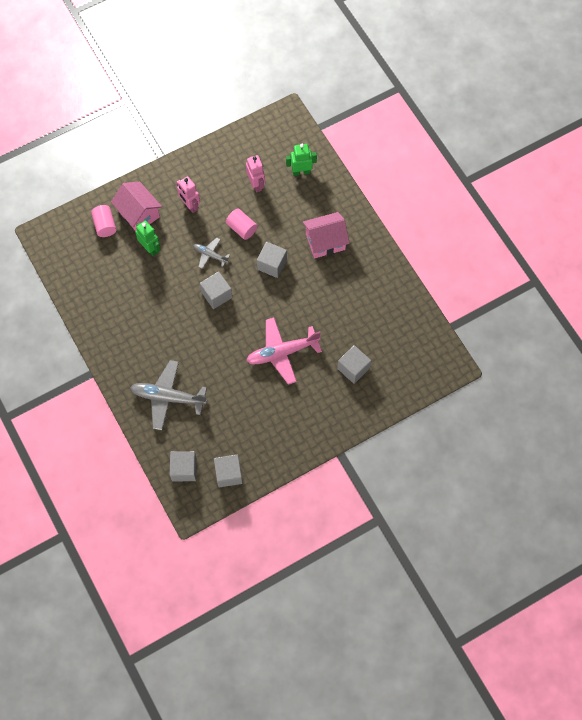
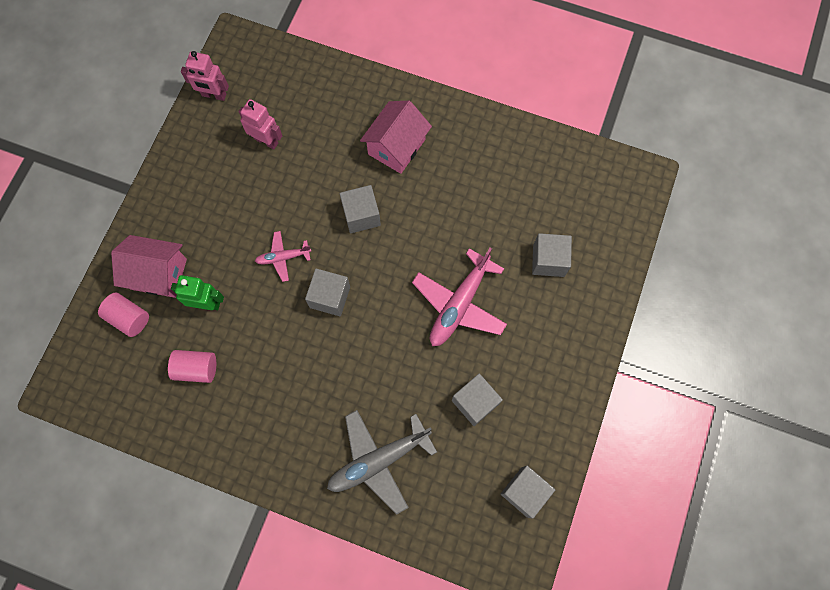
camera: 40 degrees left, 5 degrees up
grey cube [170,451,197,481] -> grey cube moved to [452,373,503,426]
pink robot [176,176,200,213] -> pink robot moved to [181,51,229,101]
grey plane [193,237,230,269] -> pink plane [255,231,311,282]
pink cylinder [226,209,258,240] -> pink cylinder moved to [168,350,216,383]
green robot [286,144,317,176] -> none

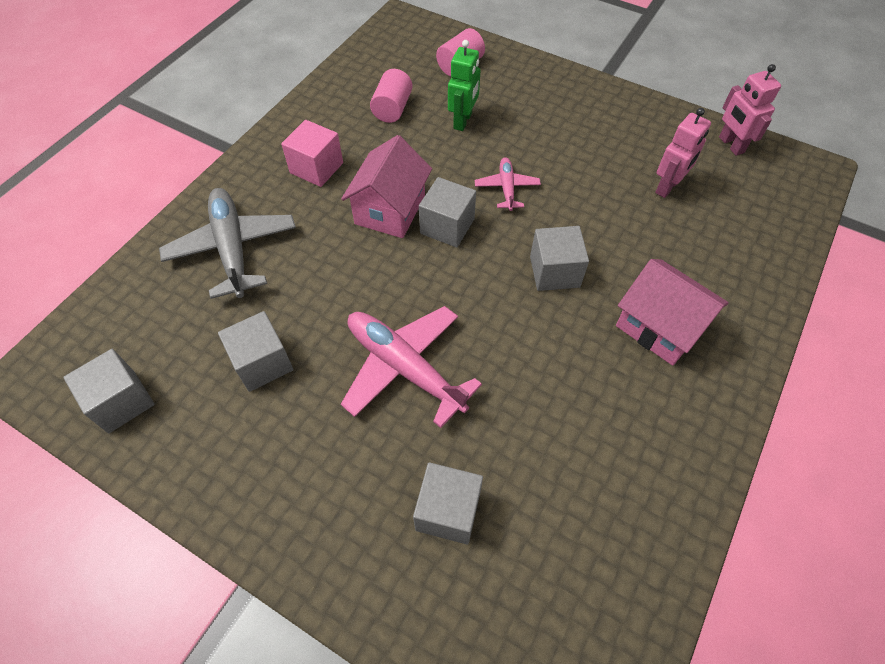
camera: 100 degrees right, 15 degrees down
pink house [111,235,187,298] -> pink house moved to [341,135,432,238]
pink robot [181,51,229,101] -> pink robot turned 45 degrees counterclockwise [719,64,781,156]
none -> pink cube [281,120,343,187]

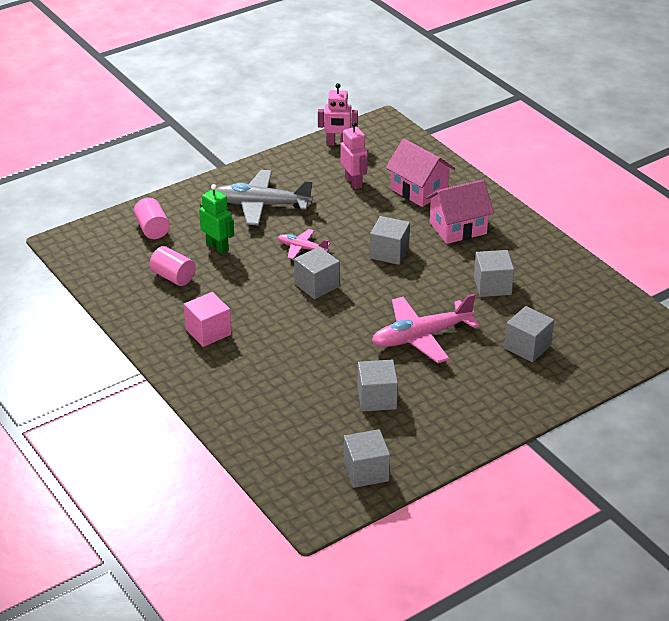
camera: 65 degrees left, 20 degrees down
grey plane [159,188,296,299] -> grey plane moved to [216,170,313,225]
pink house [341,135,432,238] -> pink house moved to [386,139,455,207]
none -> grey cube [474,250,514,297]

